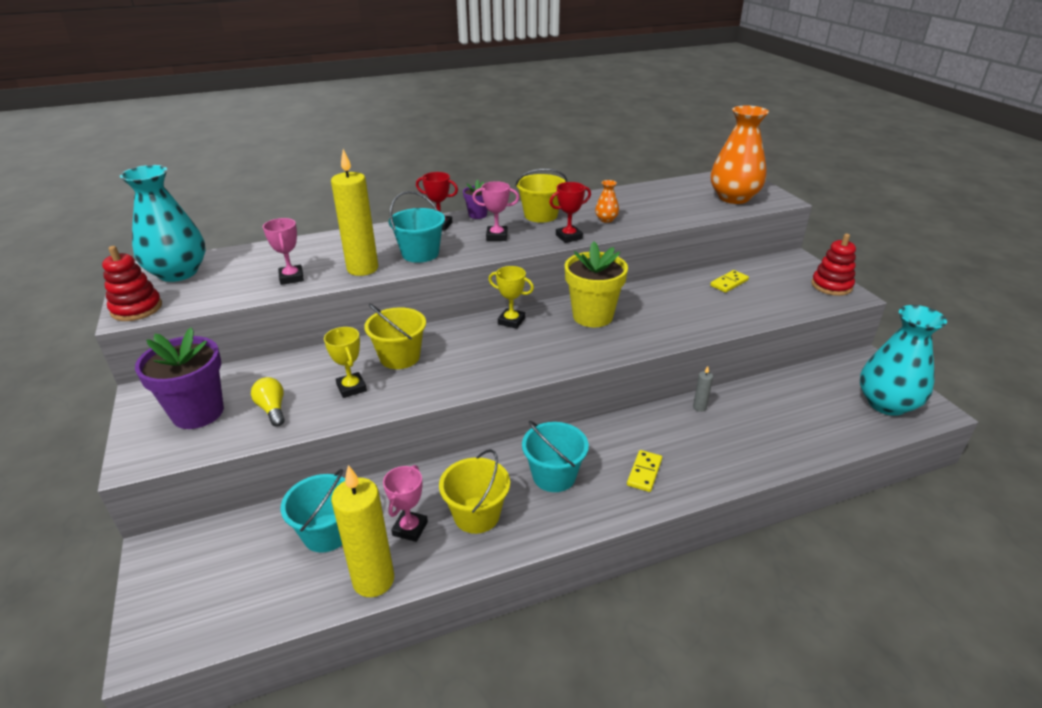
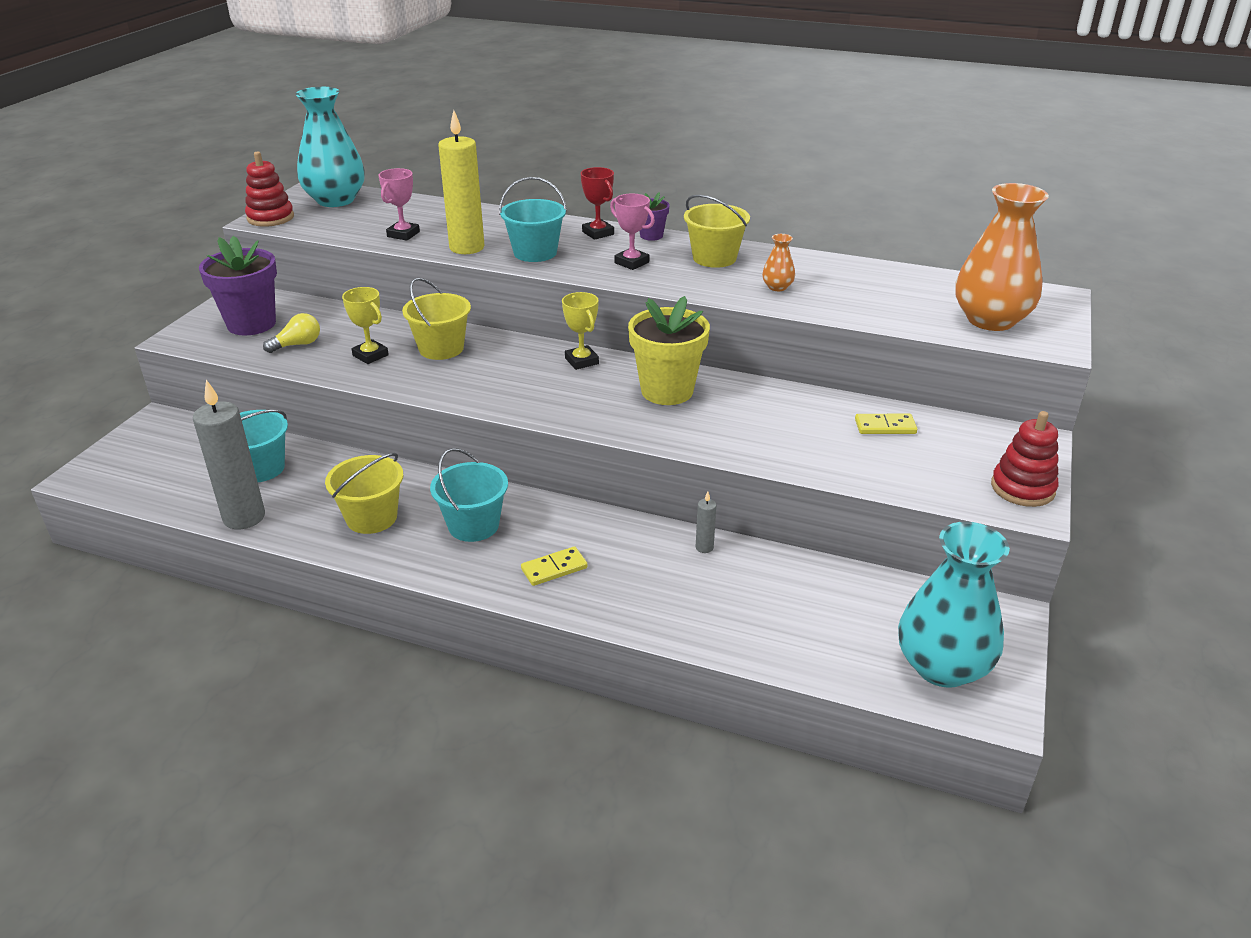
camera: 40 degrees right, 0 degrees up
yellow light bulb [251,377,285,426] -> yellow light bulb turned 45 degrees clockwise [263,313,320,353]
yellow trophy [324,327,367,398] -> yellow trophy turned 60 degrees counterclockwise [342,287,389,364]
yellow candle [331,465,394,597] -> grey candle [193,380,265,529]
pink trophy [383,465,428,542] -> none
red trophy [549,182,591,243] -> none

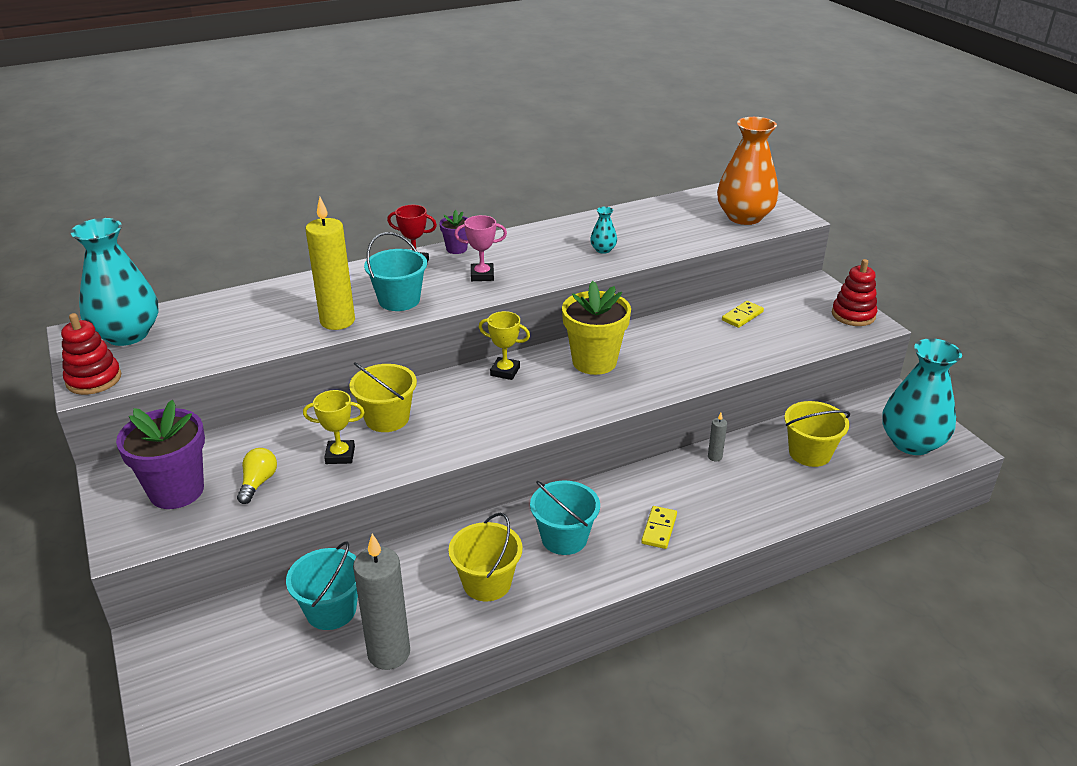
camera: 45 degrees left, 0 degrees up
pink trophy [379,168,420,241] -> none
yellow bucket [684,195,750,268] -> yellow bucket moved to [784,401,850,467]
orange vase [762,234,795,291] -> turquoise vase [590,206,617,254]

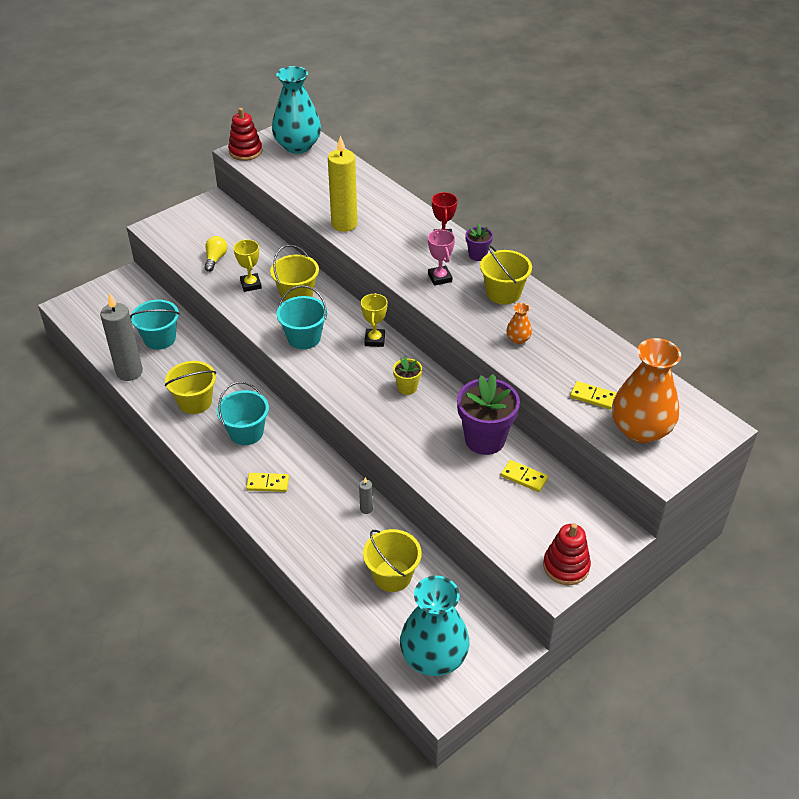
camera: 75 degrees right, 10 degrees up
purple flower pot [116,400,205,509] -> purple flower pot moved to [457,374,520,455]
yellow light bulb [237,448,277,504] -> yellow light bulb turned 75 degrees counterclockwise [204,236,227,272]
turquoise bucket [364,232,427,311] -> turquoise bucket moved to [277,285,327,349]
yellow flower pot [562,281,631,375] -> yellow flower pot [393,357,422,395], size x0.50
turquoise vase [590,206,617,254] -> orange vase [506,303,532,344]
none -> yellow bucket [480,245,532,304]
none -> yellow domino [570,381,617,410]

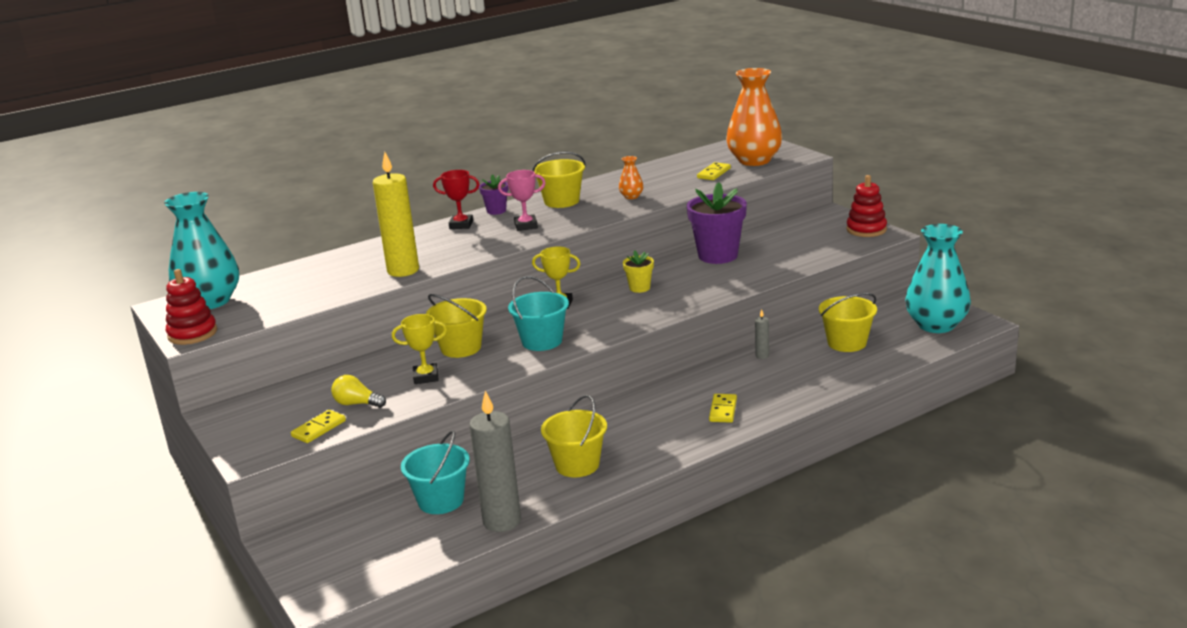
camera: 80 degrees left, 20 degrees down
turquoise bucket [217,382,269,445] -> none
yellow domino [501,460,548,492] -> yellow domino moved to [291,410,346,443]

